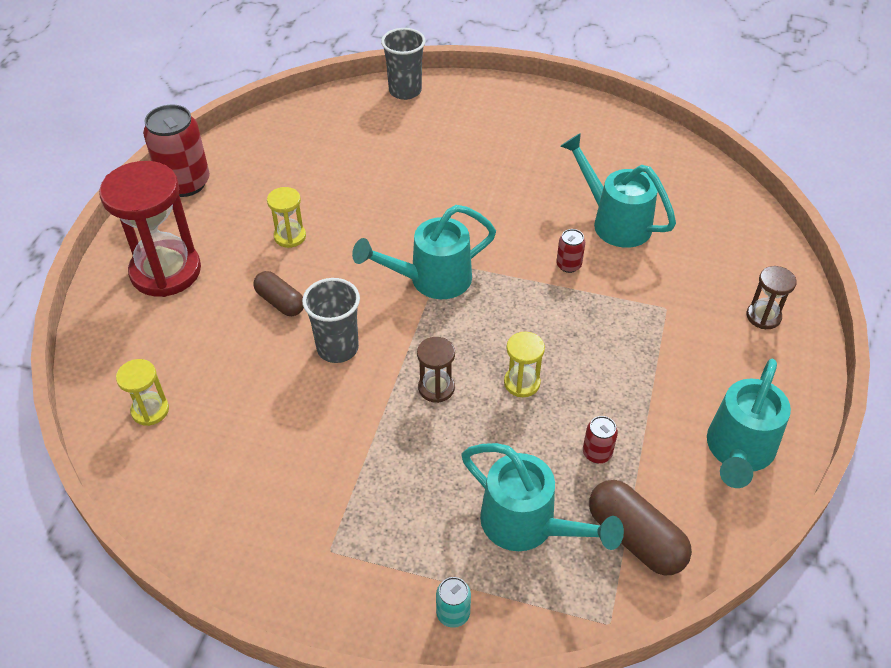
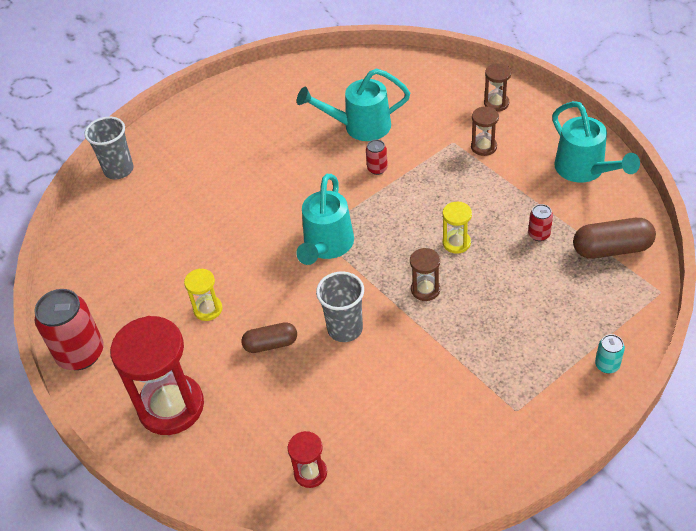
camera: 50 degrees left, 0 degrees up
yellow hourglass [116,359,169,426] -> red hourglass [287,431,327,488]
turquoise watering can [462,443,624,551] -> none
none -> brown hourglass [471,106,499,156]

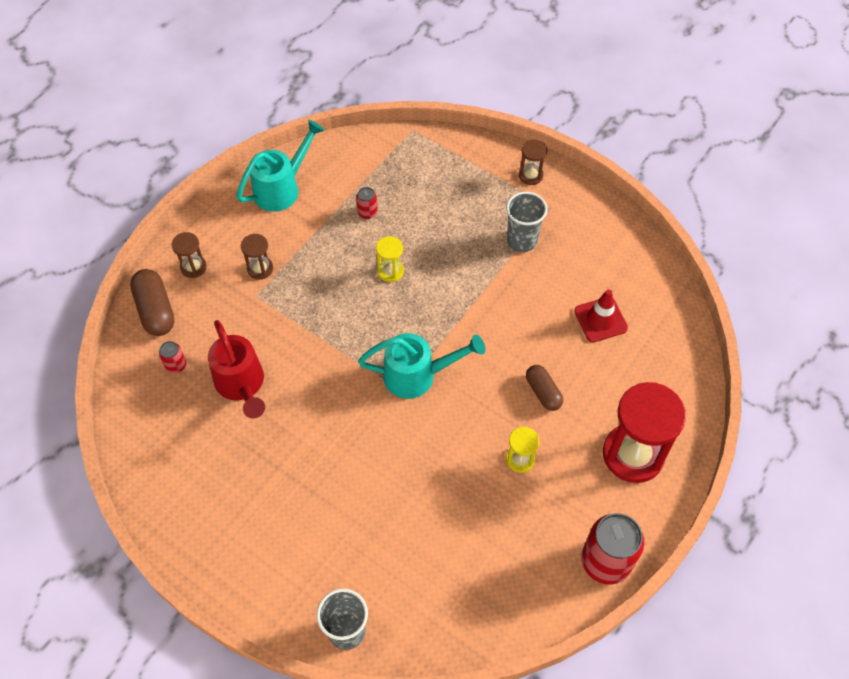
camera: 110 degrees left, 10 degrees up
red hourglass [287,431,327,488] -> none
turquoise watering can [297,69,410,141] -> red watering can [208,320,265,418]
grey cup [316,271,364,342] -> grey cup moved to [506,192,547,252]
red can [366,140,388,175] -> red can moved to [159,341,186,374]
brown hourglass [410,248,440,301] -> brown hourglass moved to [519,140,547,185]
brown capsule [573,218,656,259] -> brown capsule moved to [130,269,174,336]
turquoise can [595,334,625,373] -> none
none -> red traffic cone [574,289,628,342]

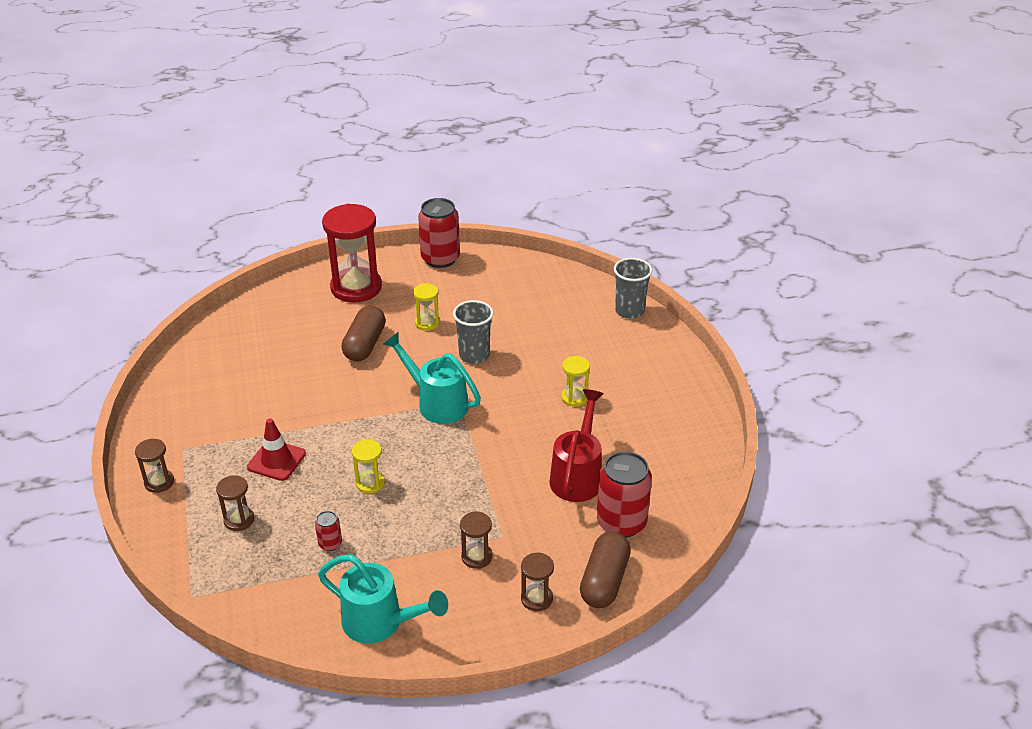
camera: 140 degrees left, 20 degrees down
red can [159,341,186,374] -> red can [597,451,652,538], size x2.15
turquoise watering can [236,120,325,211] -> turquoise watering can turned 150 degrees counterclockwise [318,554,448,644]
grey cup [506,192,547,252] -> grey cup moved to [453,300,494,364]
brown capsule [526,365,563,411] -> brown capsule [342,306,386,361], size x1.52
red traffic cone [574,289,628,342] -> red traffic cone moved to [247,418,306,481]
none -> brown hourglass [216,475,254,531]
none -> yellow hourglass [561,356,590,407]

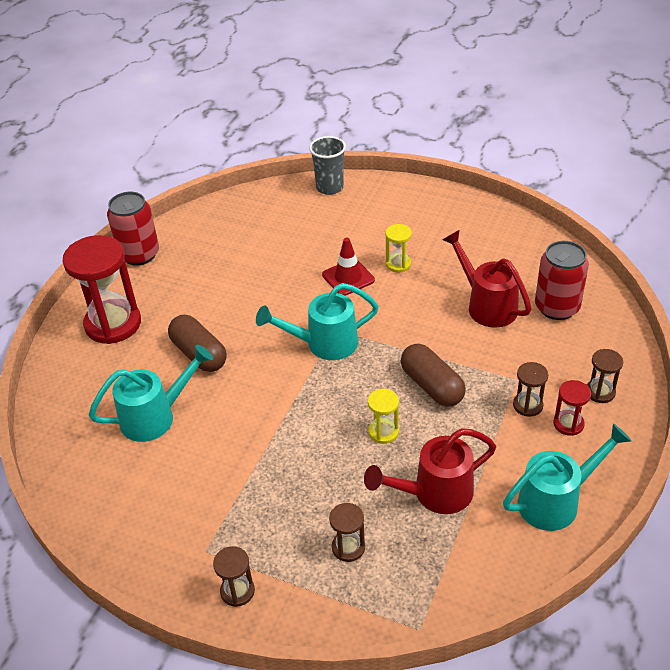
camera: 50 degrees left, 5 degrees up
red traffic cone [247,418,306,481] -> red traffic cone moved to [322,238,375,296]
red can [315,511,342,551] -> red watering can [364,428,496,514]
yellow hourglass [413,283,440,331] -> none
grey cup [453,300,494,364] -> none
brown capsule [580,532,631,608] -> brown capsule moved to [401,344,466,407]
none -> turquoise watering can [89,345,213,442]
none -> red hourglass [553,380,591,436]

